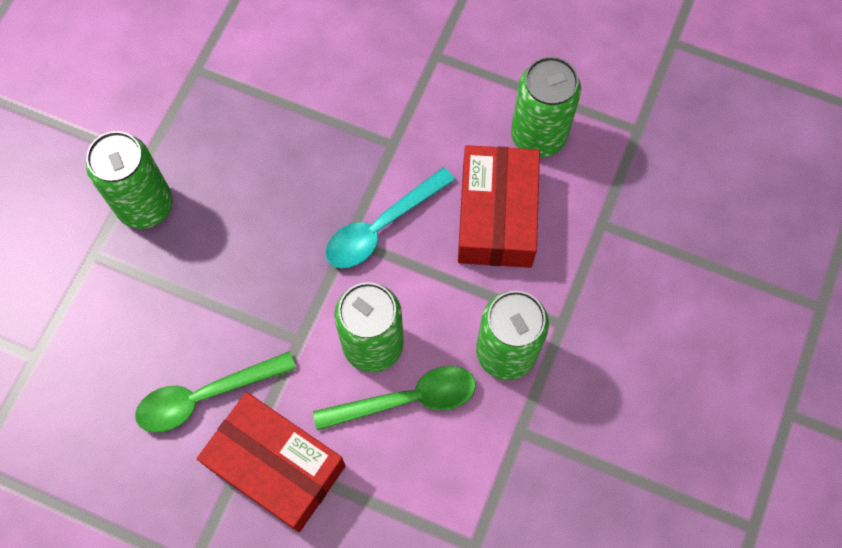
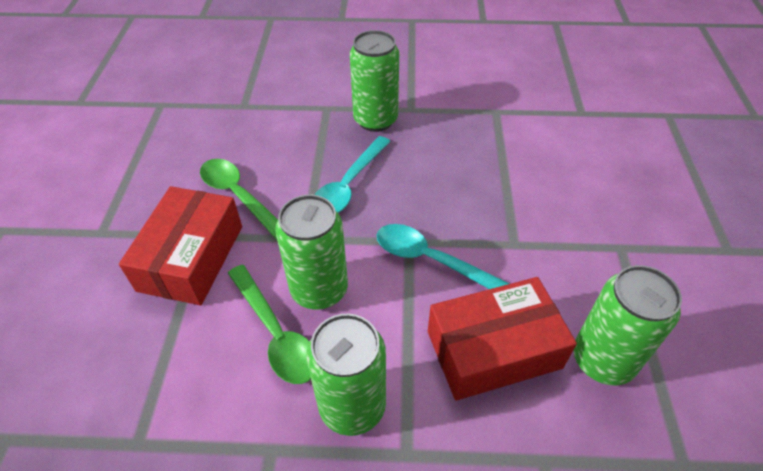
camera: 70 degrees right, 20 degrees down
none -> turquoise spoon [315,136,391,213]

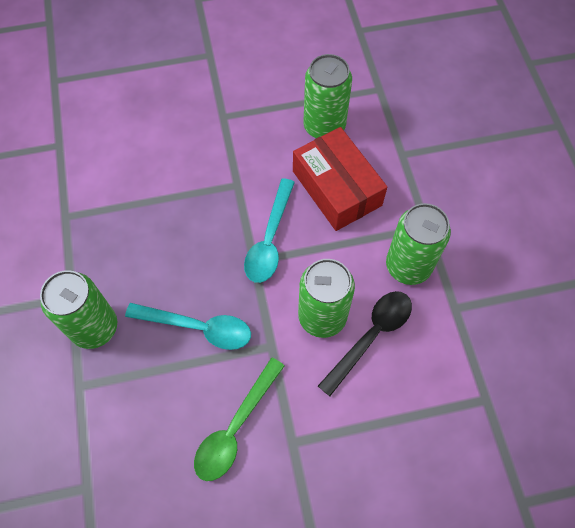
camera: 105 degrees left, 15 degrees up
red box [119,186,242,305] -> none
green spoon [228,265,311,384] -> black spoon [318,291,412,396]

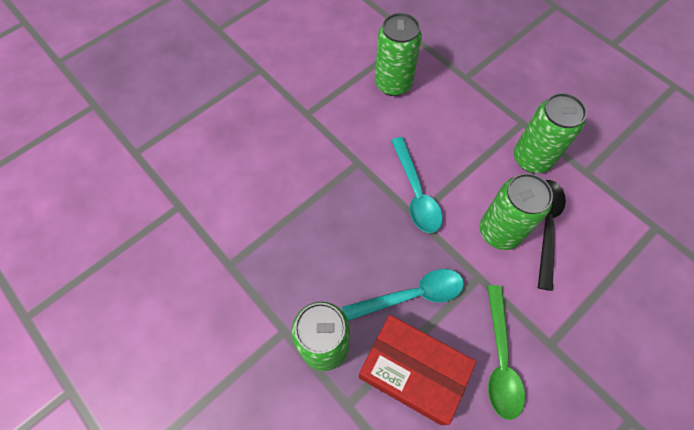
camera: 30 degrees left, 0 degrees up
red box [293,127,387,231] -> red box moved to [359,315,476,425]

